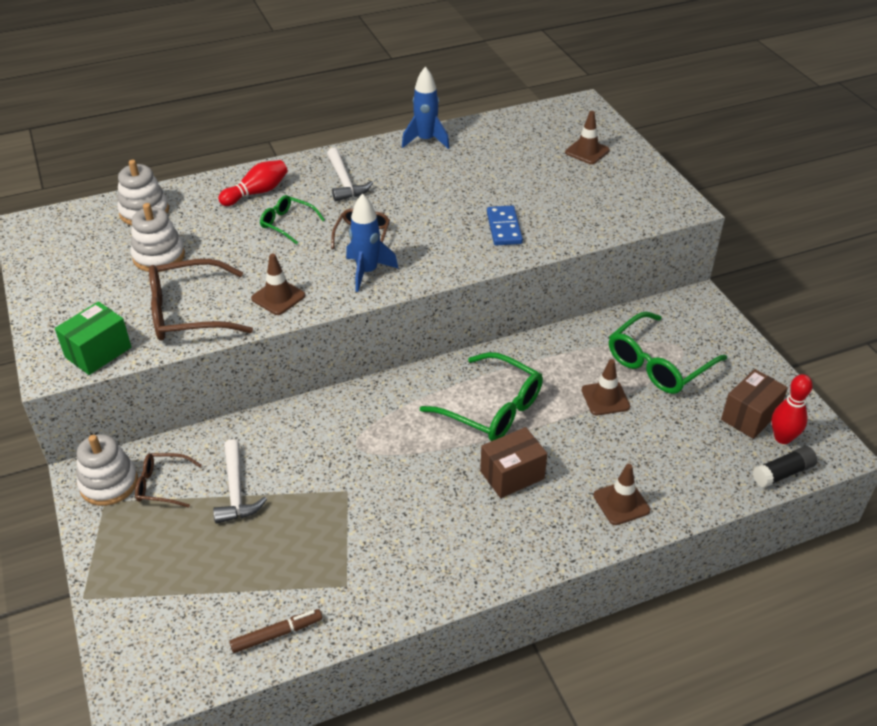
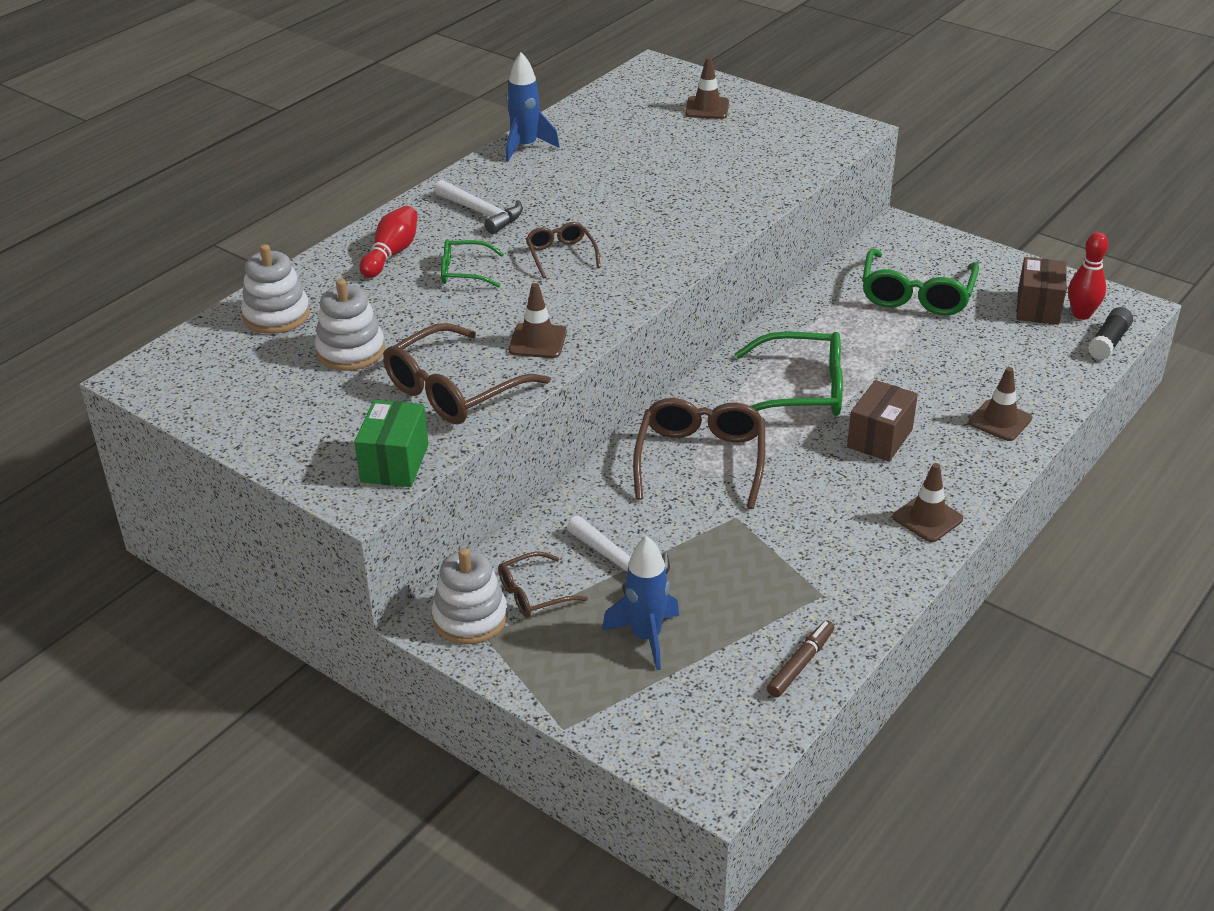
camera: 30 degrees left, 5 degrees down
blue rocket [346,193,399,292] -> blue rocket moved to [602,536,679,670]
blue domino [487,205,523,246] -> none
brown traffic cone [582,359,630,415] -> brown traffic cone moved to [893,463,963,542]
none -> brown glasses [633,398,765,509]

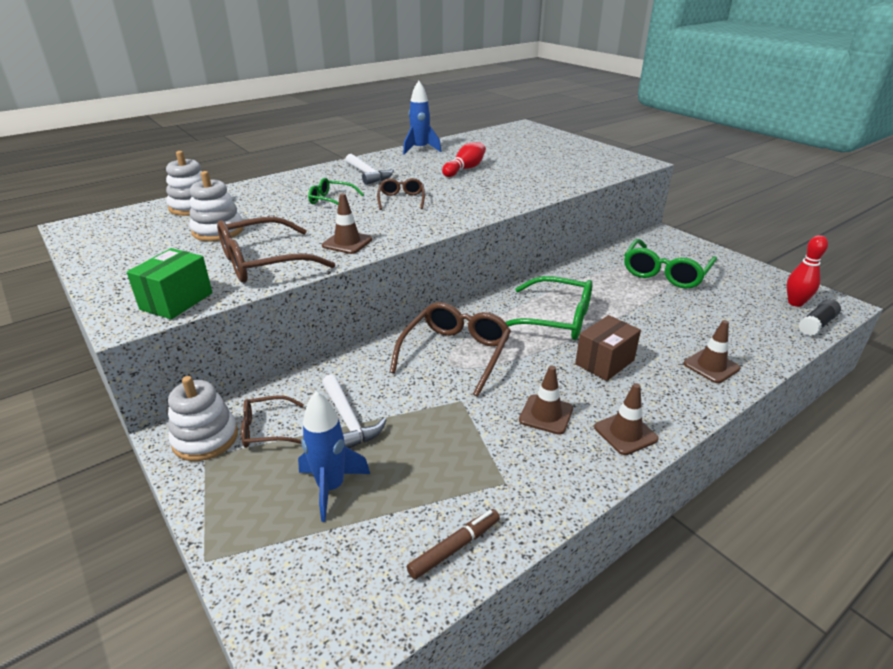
camera: 15 degrees right, 5 degrees down
red bowling pin [360,206,418,278] -> red bowling pin moved to [442,142,486,177]
brown traffic cone [685,57,729,119] -> brown traffic cone moved to [519,366,573,435]
brown box [1016,257,1067,325] -> none

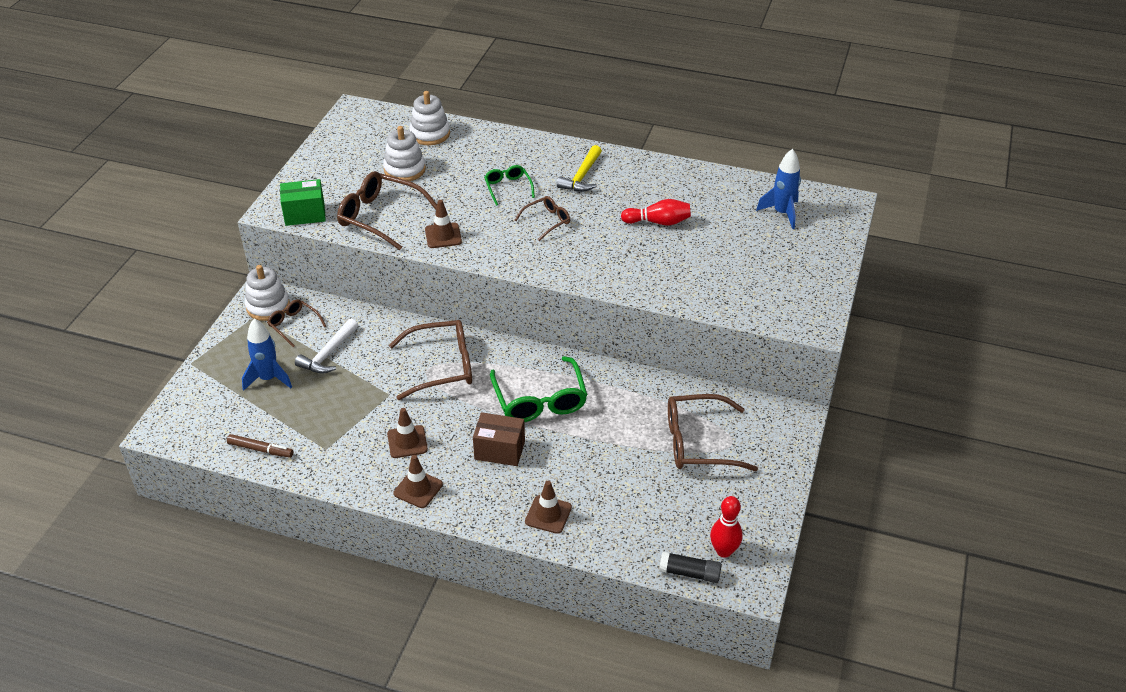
camera: 55 degrees right, 10 degrees up
white hammer [345,154,394,185] -> yellow hammer [557,145,602,192]
blue rocket [403,81,441,155] -> blue rocket moved to [756,149,801,229]
green glasses [624,239,717,289] -> brown glasses [668,394,758,471]

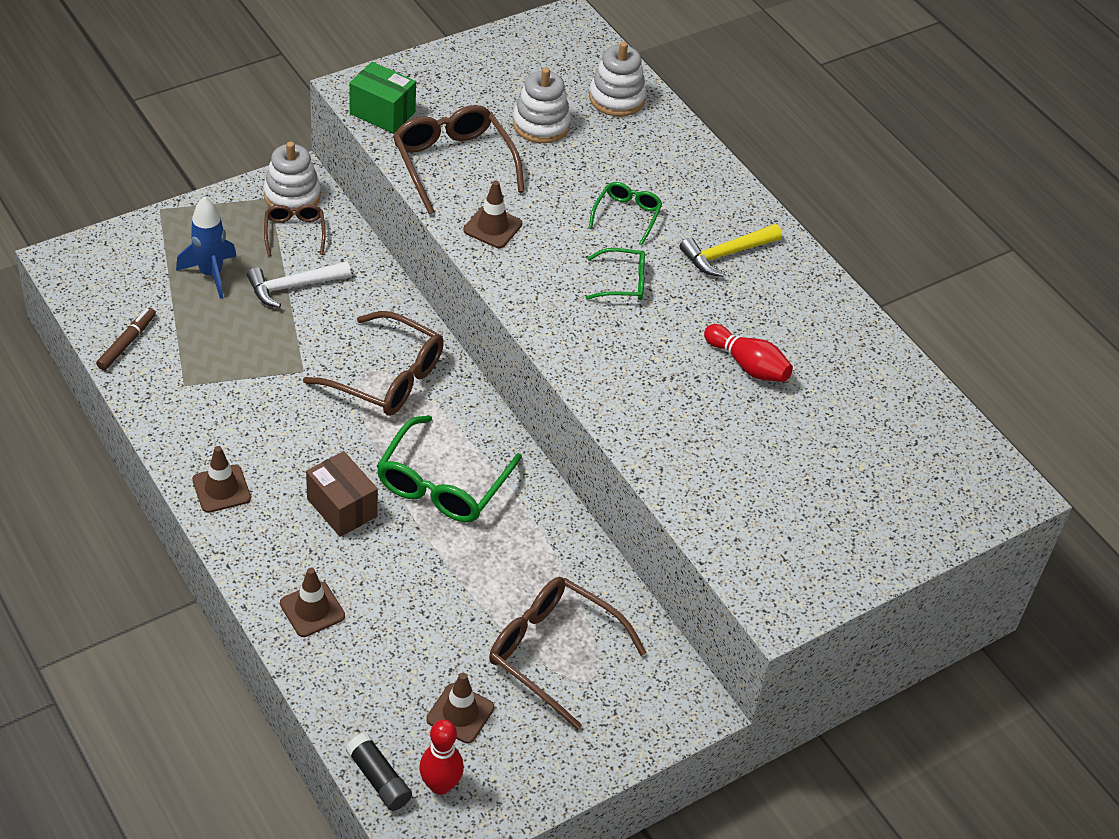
camera: 35 degrees right, 5 degrees up
brown marker [227,434,293,458] -> brown marker turned 120 degrees counterclockwise [96,307,156,370]
brown traffic cone [387,408,428,458] -> brown traffic cone moved to [426,673,495,743]
brown glasses [515,196,570,241] -> green glasses [585,248,645,300]
blue rocket [756,149,801,229] -> none

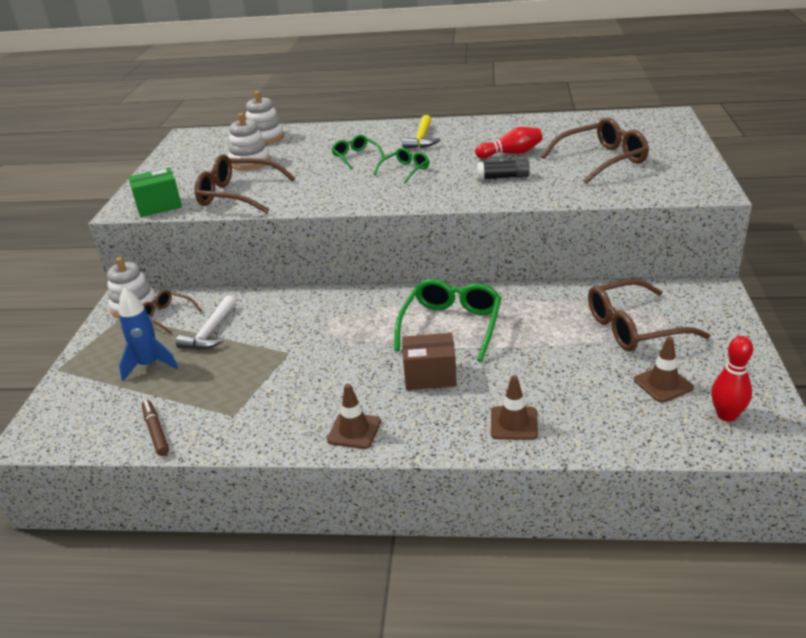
camera: 45 degrees left, 15 degrees down
brown glasses [303,311,444,416] -> brown glasses moved to [541,117,649,184]
black glue stick [346,733,412,811] -> black glue stick moved to [477,159,530,180]
green glasses [377,415,522,523] -> green glasses turned 135 degrees counterclockwise [394,279,502,362]
brown traffic cone [463,181,522,248] -> none

